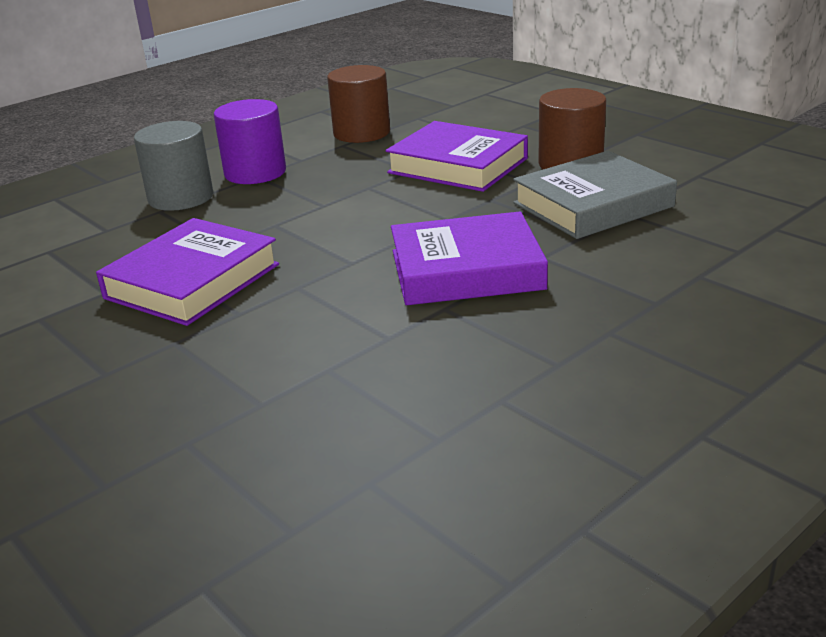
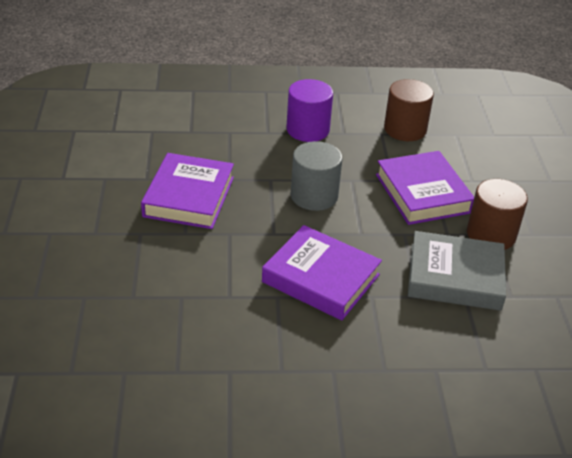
camera: 35 degrees right, 10 degrees up
purple book [96,218,279,326] -> purple book turned 60 degrees counterclockwise [141,153,234,229]
grey cylinder [134,121,213,211] -> grey cylinder moved to [291,141,342,211]

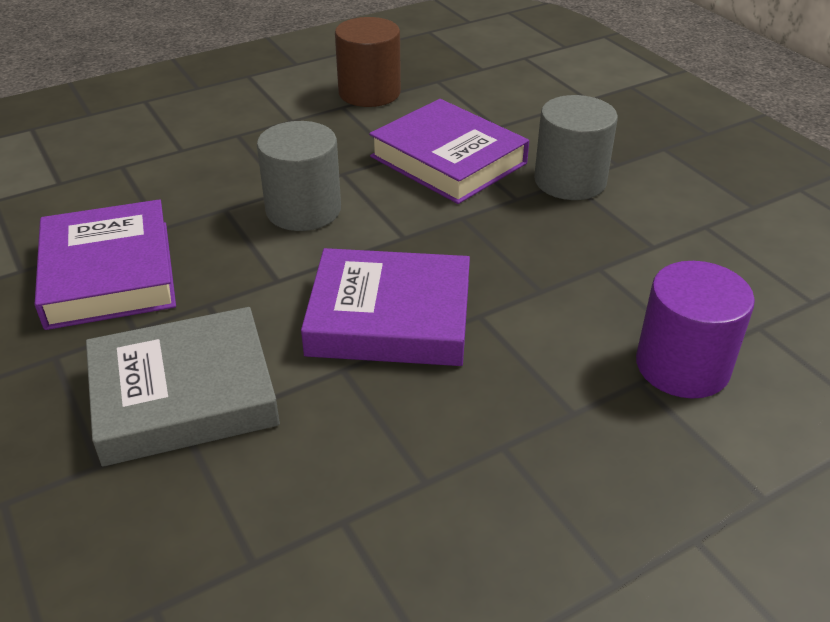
camera: 25 degrees left, 0 degrees up
purple cylinder [286,79,333,142] -> purple cylinder moved to [636,261,755,399]
grey book [408,231,506,311] -> grey book moved to [86,307,280,466]
brown cylinder [467,179,528,250] -> grey cylinder [534,95,618,200]

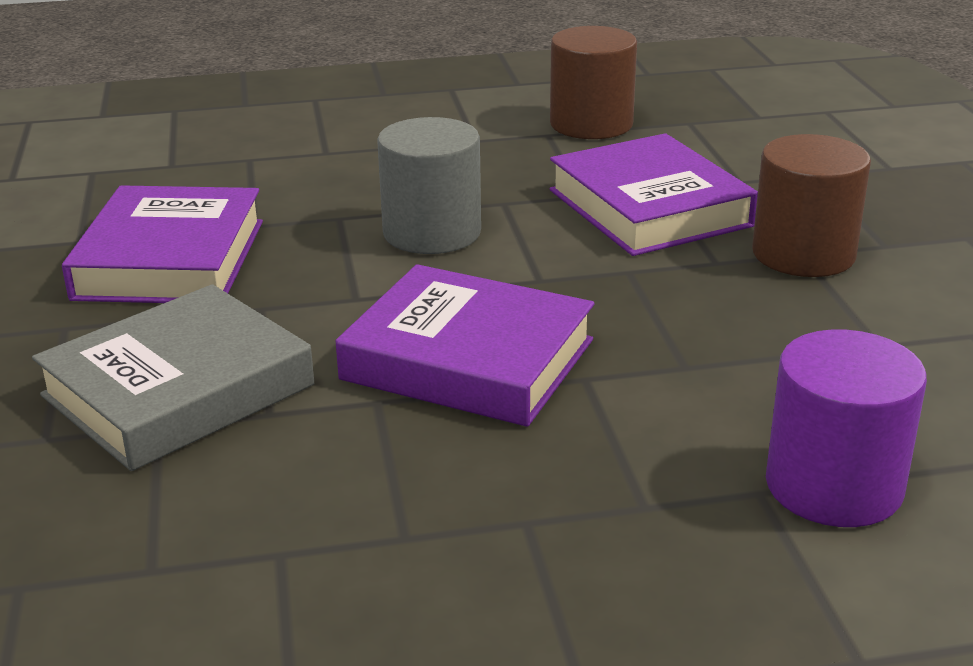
camera: 20 degrees right, 10 degrees down
grey book [86,307,280,466] -> grey book turned 45 degrees counterclockwise [32,284,314,471]
grey cylinder [534,95,618,200] -> brown cylinder [752,134,871,277]

